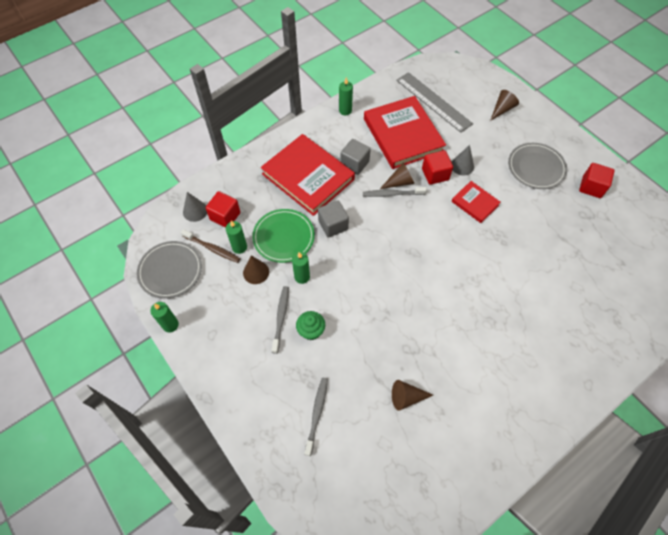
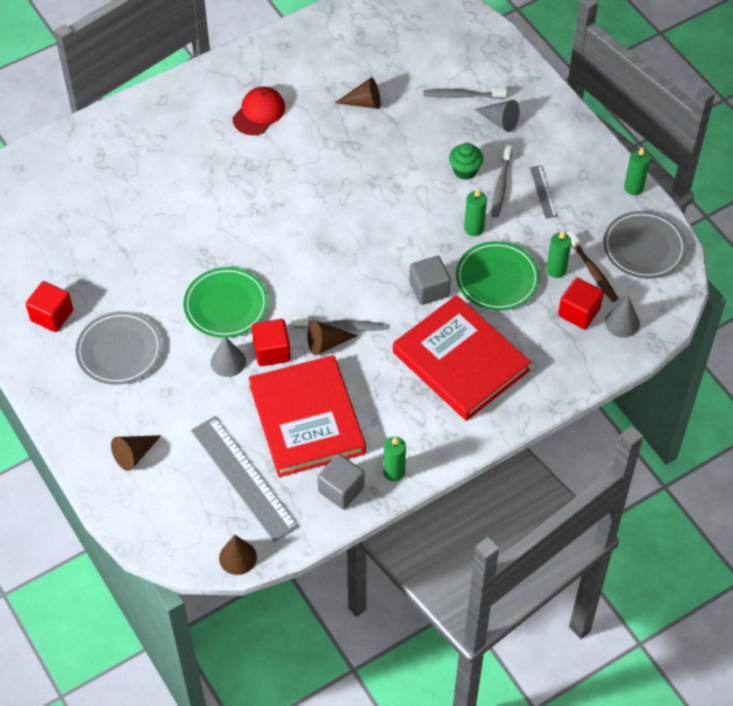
camera: 175 degrees left, 5 degrees down
brown toothbrush [181,229,240,263] -> brown toothbrush turned 150 degrees counterclockwise [567,230,618,302]
brown cone [243,255,269,284] -> brown cone moved to [219,535,257,575]
grey toothbrush [304,378,328,456] -> grey toothbrush turned 75 degrees clockwise [423,88,507,99]
grey cube [340,139,371,175] -> grey cube moved to [317,454,365,509]
red book [451,181,501,223] -> green plate [183,267,268,338]
none -> red cap [233,87,285,135]
none -> grey cone [474,100,520,132]
none -> grey ruler [530,165,558,219]

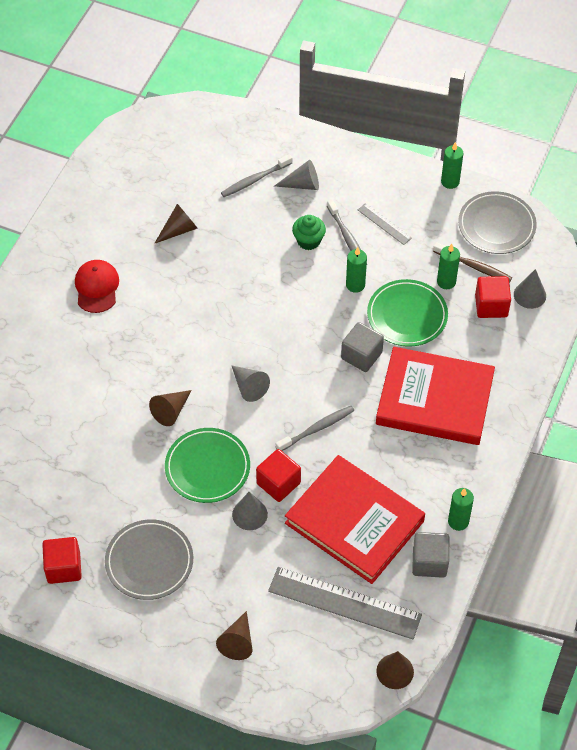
camera: 35 degrees left, 0 degrees up
brown cone [307,320,358,355] -> brown cone moved to [149,390,192,426]
none -> grey cone [231,365,270,402]

